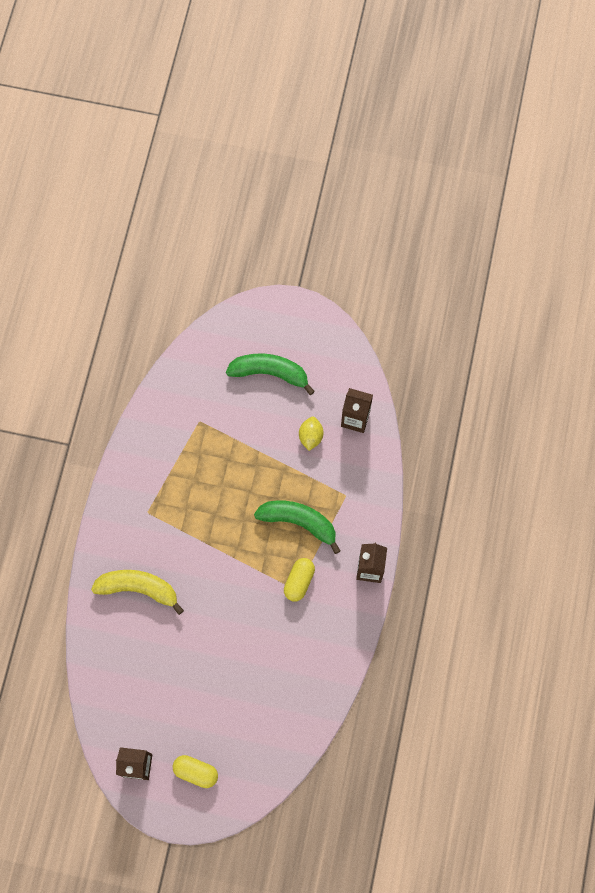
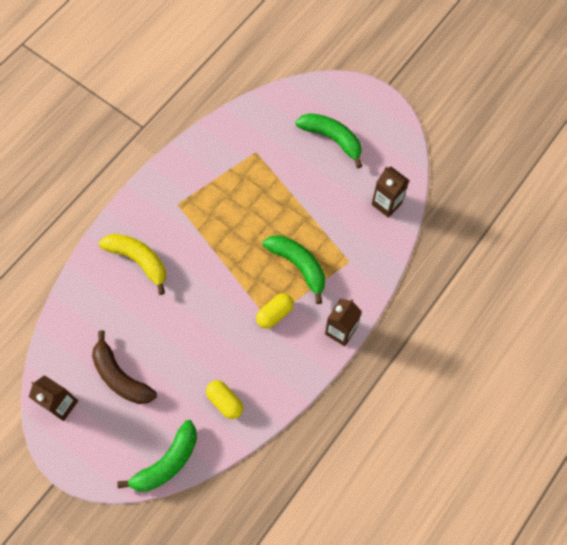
camera: 25 degrees right, 5 degrees down
yellow capsule [173,755,218,788] -> yellow capsule moved to [206,380,243,419]
yellow lemon [299,417,323,451] -> none
none -> brown banana [92,330,157,404]
none -> green banana [117,420,197,491]

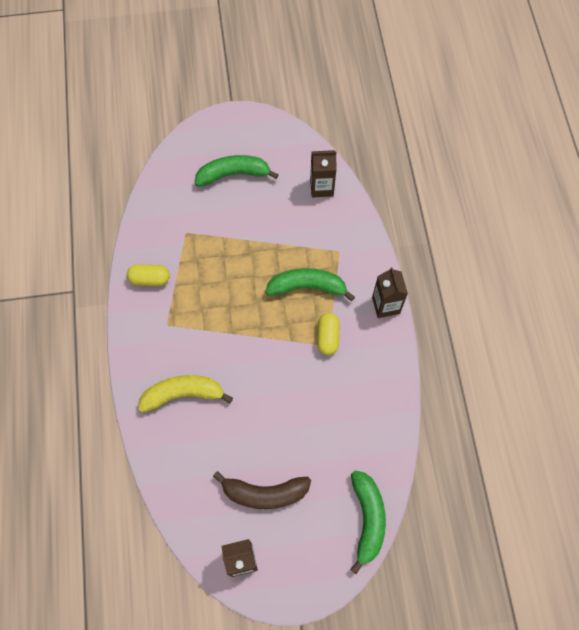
camera: 45 degrees left, 0 degrees up
yellow capsule [206,380,243,419] -> yellow capsule moved to [127,264,169,286]

